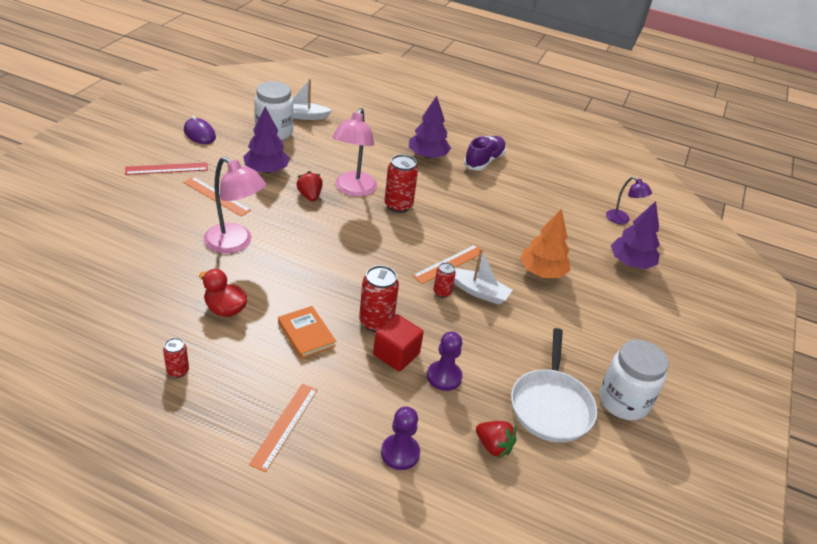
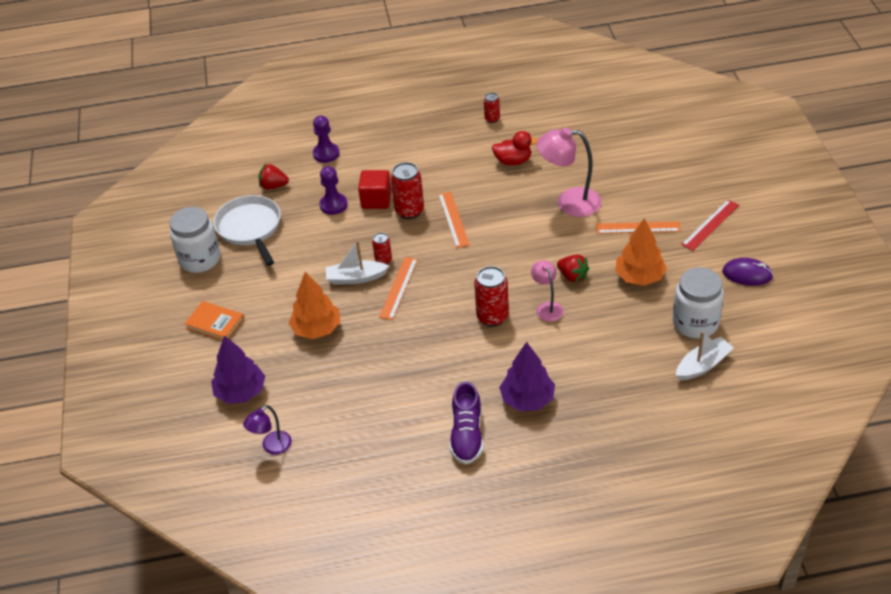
camera: 155 degrees right, 5 degrees up
purple tree [243,107,290,173] -> orange tree [615,218,667,286]
orange ruler [249,384,318,472] -> orange ruler moved to [438,192,470,248]
orange book [278,306,336,359] -> orange book moved to [184,301,244,341]
pink lamp [332,108,377,197] -> pink lamp [531,260,563,322], size x0.57
purple lamp [606,177,652,224] -> purple lamp turned 60 degrees counterclockwise [243,405,292,455]

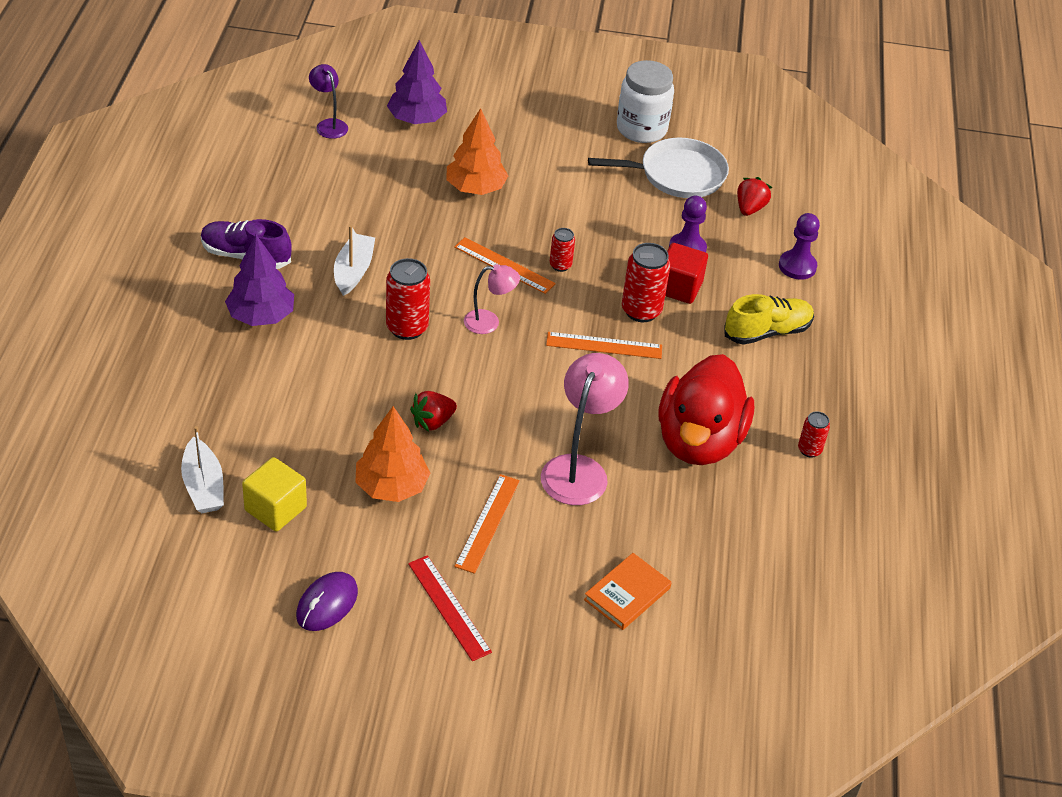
camera: 100 degrees right, 0 degrees up
orange book [184,301,244,341] -> orange book moved to [584,553,672,630]
white boat [326,240,389,285] -> white boat moved to [334,225,375,296]
red duck [492,131,538,165] -> red duck [659,354,754,465], size x1.98
pink lamp [531,260,563,322] -> pink lamp moved to [464,264,520,334]
white jar [673,267,724,338] -> yellow cube [242,457,307,532]
none -> yellow shoe [724,294,814,345]

